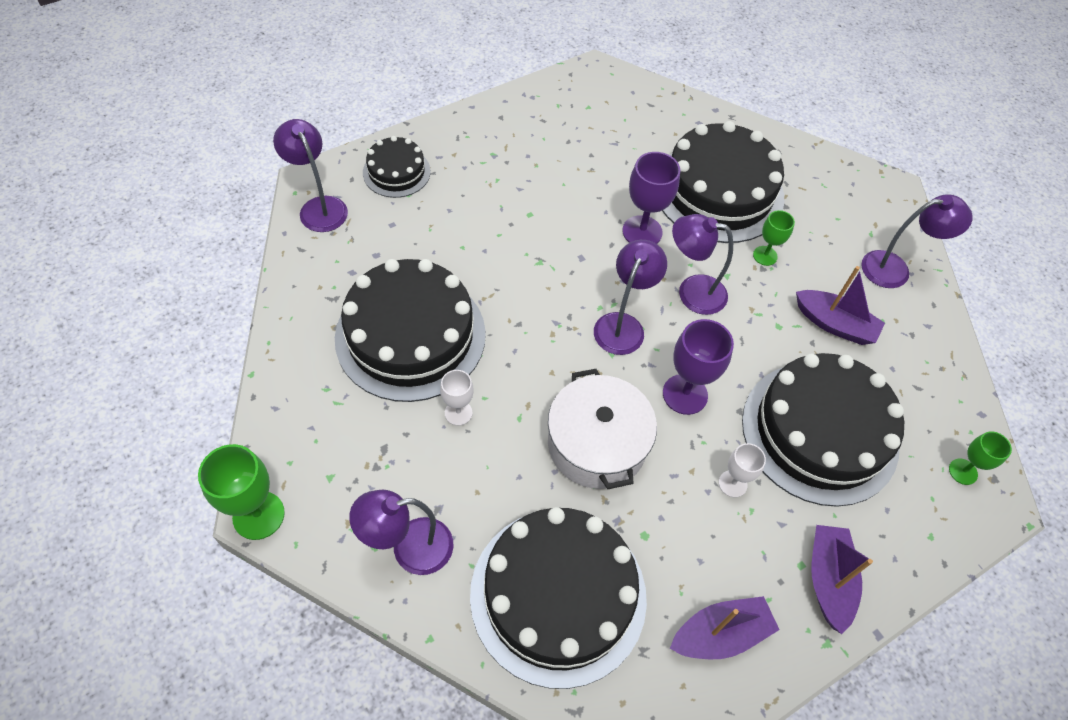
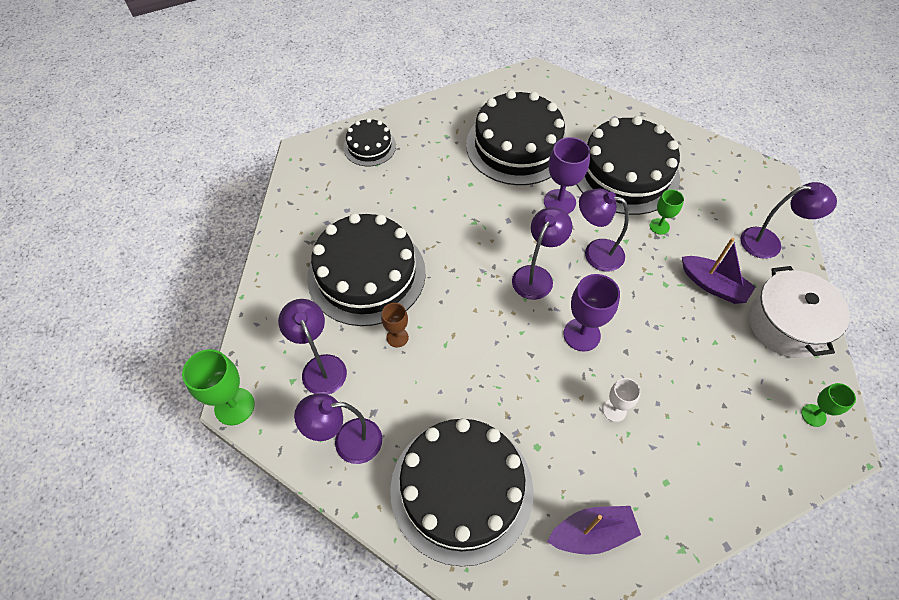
camera: 10 degrees right, 0 degrees up
purple lamp [273,119,348,232] -> purple lamp moved to [278,299,347,394]
white goblet [440,370,474,426] -> brown goblet [381,303,409,347]
white pot [548,369,657,489] -> white pot moved to [749,266,850,358]
black cake [742,353,904,507] -> black cake moved to [466,90,567,185]
purple boat [812,525,873,634] -> none

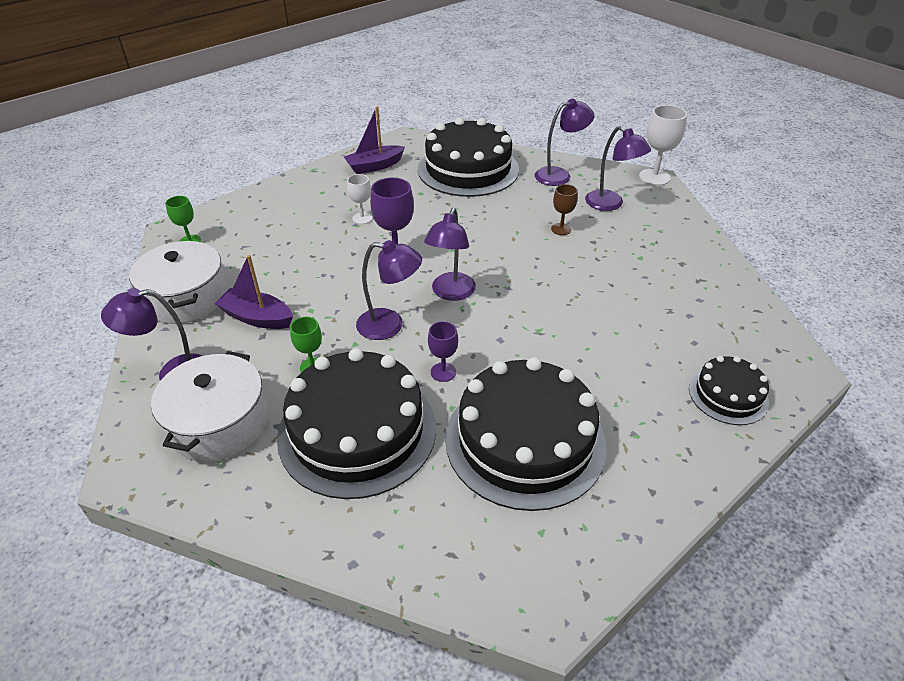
camera: 165 degrees right, 15 degrees down
green goblet [182,349,255,425] -> white goblet [639,105,687,186]
black cake [307,213,426,326] -> none
purple goblet [544,137,590,214] -> purple goblet [428,321,458,382], size x0.60
none -> white pot [151,351,268,462]

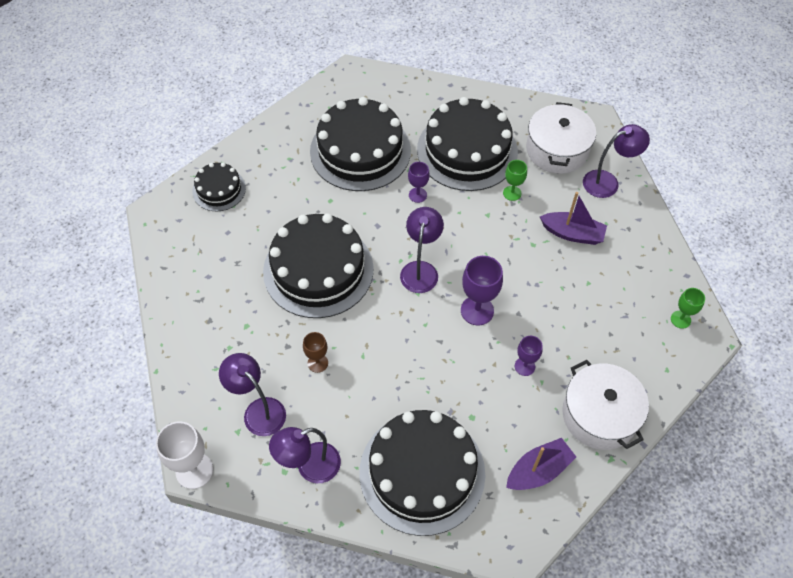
camera: 175 degrees right, 15 degrees up
white pot [129,241,227,324] -> white pot moved to [562,360,649,450]
white goblet [347,174,372,224] -> purple goblet [515,336,543,376]
purple lamp [356,240,422,340] -> none
none -> black cake [263,213,374,318]

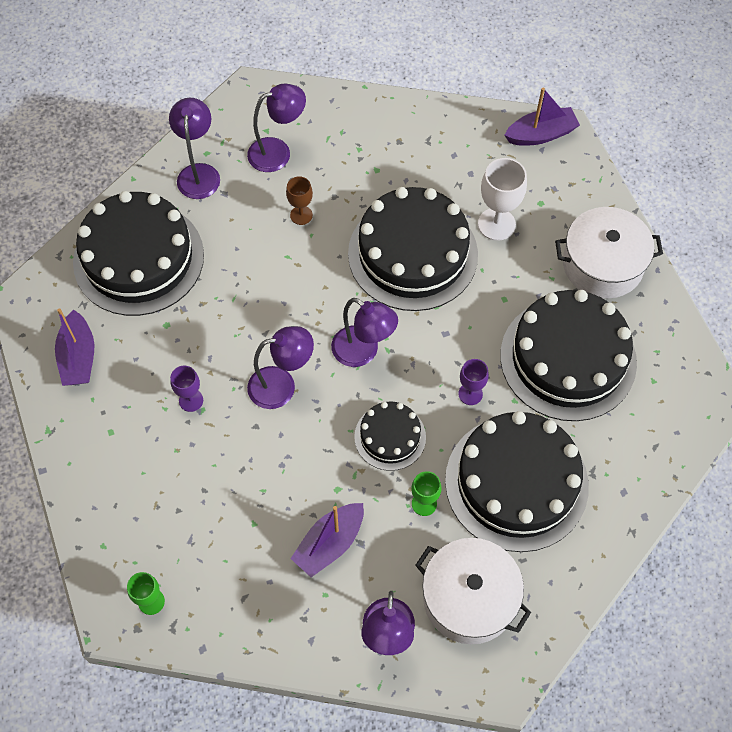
camera: 115 degrees right, 5 degrees up
white goblet [156,421,213,489] -> white goblet moved to [478,158,527,241]
black cake [192,162,246,211] -> black cake moved to [354,401,426,471]
purple goblet [461,256,503,325] -> purple lamp [247,326,314,409]
white pot [562,360,649,450] -> white pot moved to [555,207,663,299]
none -> purple boat [505,88,580,145]

